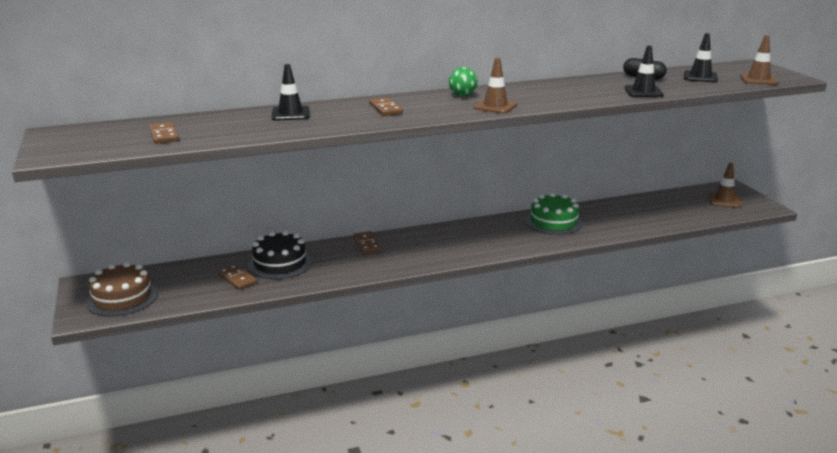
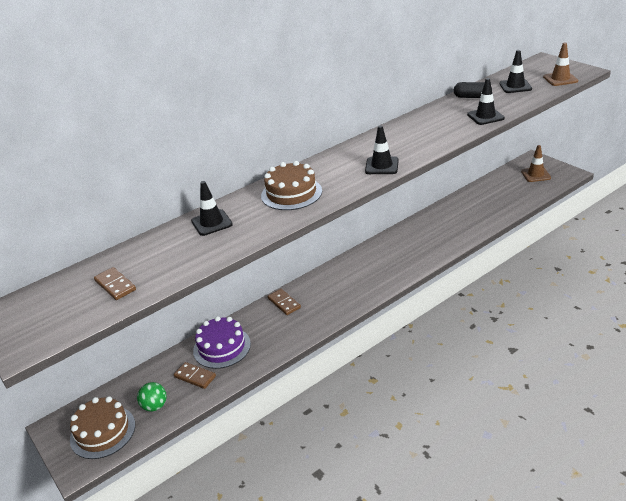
camera: 15 degrees left, 10 degrees up
black cake [248,231,312,279] -> purple cake [193,316,251,369]
brown domino [369,97,403,116] -> brown cake [261,161,322,210]
green ball [449,67,478,97] -> green ball moved to [137,382,167,412]
brown traffic cone [474,58,517,114] -> black traffic cone [365,125,399,174]
green cake [525,193,583,235] -> none

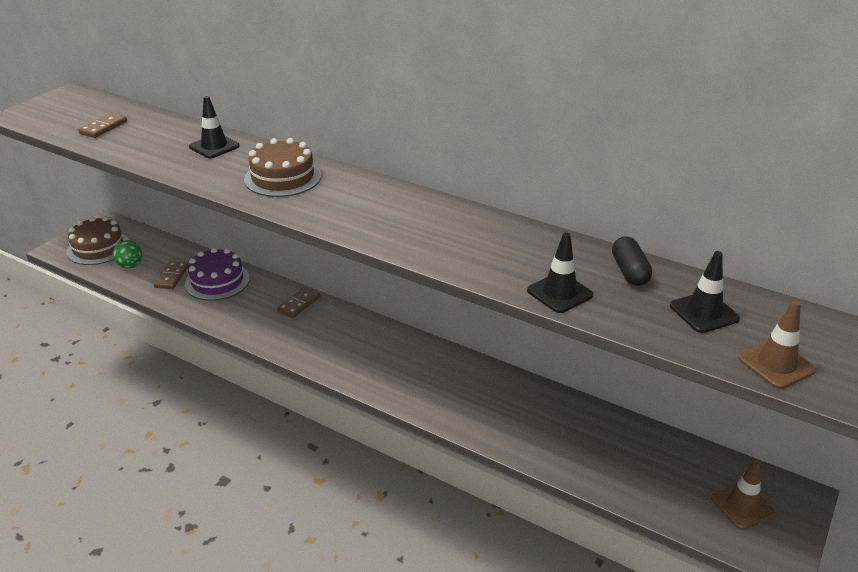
camera: 65 degrees right, 0 degrees up
black traffic cone [365,125,399,174] -> none

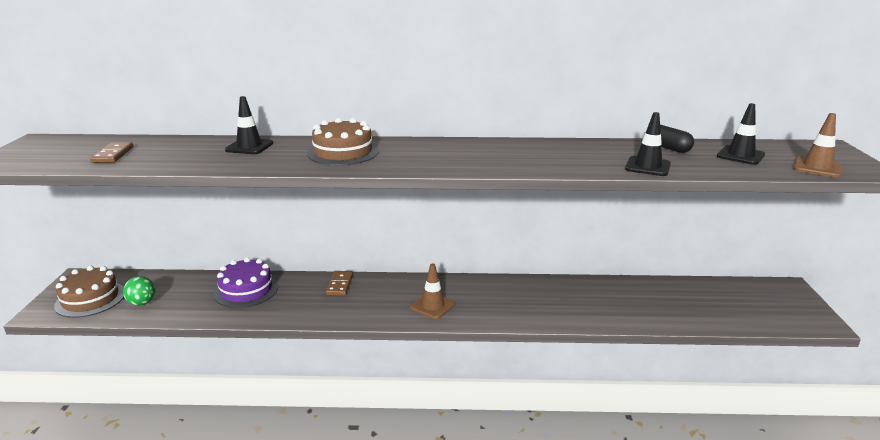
camera: 30 degrees left, 10 degrees down
brown domino [154,261,188,289] -> none
brown traffic cone [711,459,775,530] -> brown traffic cone moved to [410,263,455,319]

